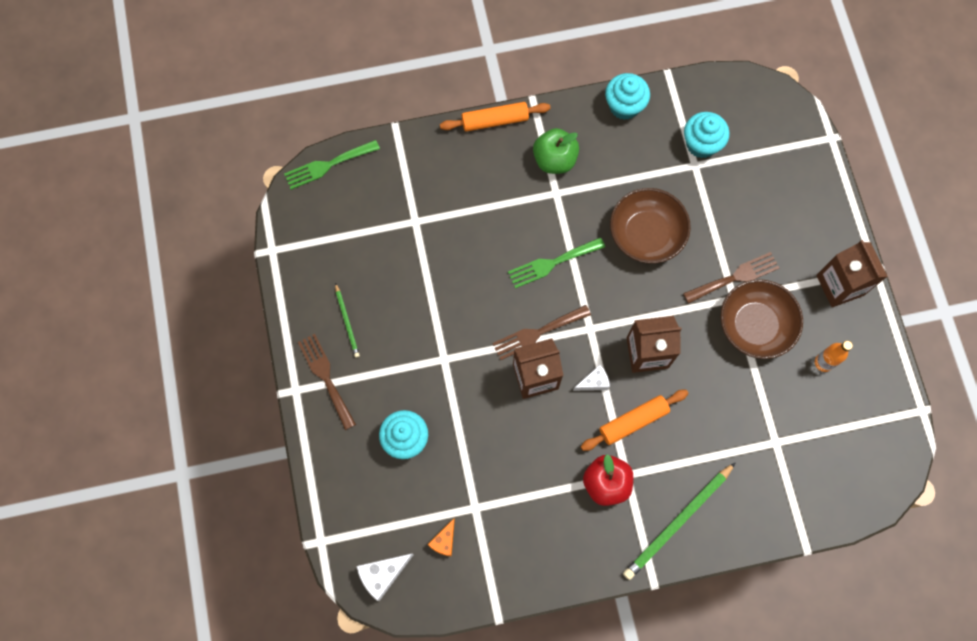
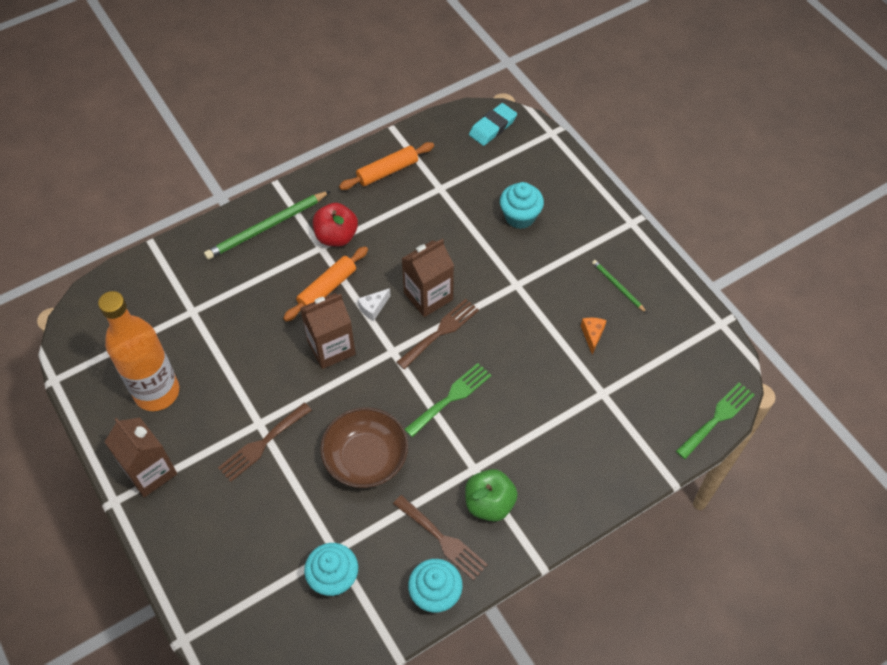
camera: 160 degrees right, 15 degrees down
brown fork [298,334,356,430] -> brown fork moved to [393,495,488,581]
white cheese [357,554,414,601] -> turquoise eraser [469,103,517,146]
orange cheese [428,518,455,557] -> orange cheese moved to [581,318,607,354]
orange rolling pin [440,102,551,132] -> orange rolling pin moved to [339,142,434,190]
green pencil [623,462,736,580] -> green pencil turned 150 degrees counterclockwise [204,191,330,260]
brown bowl [720,279,803,359] -> none
orange bottle [815,341,853,372] -> orange bottle [98,291,179,411], size x2.34

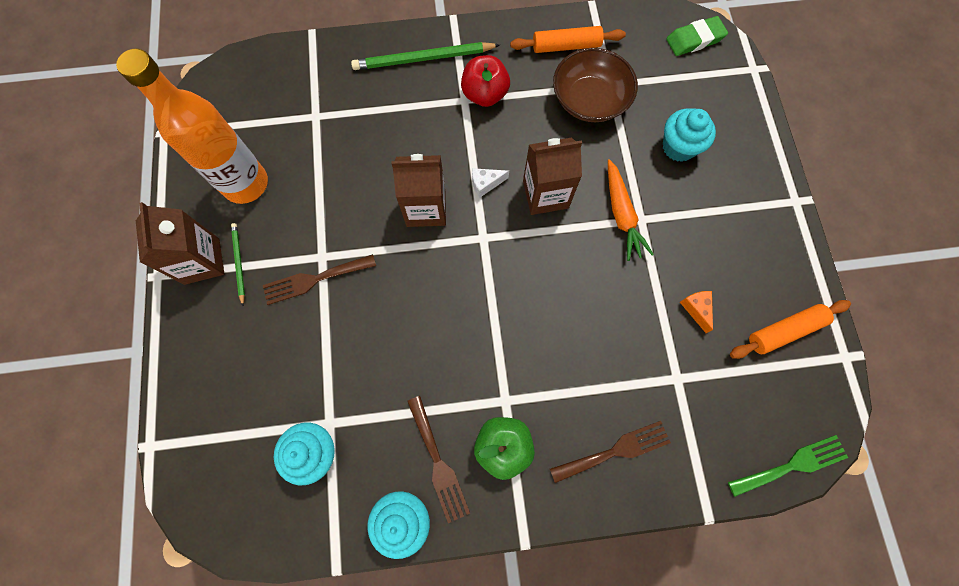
camera: 25 degrees right, 15 degrees up
orange rolling pin [283,246,368,322] -> orange rolling pin moved to [730,300,851,359]
brown bowl [320,407,408,488] -> brown bowl moved to [553,48,638,122]
brown fork [397,299,479,369] -> brown fork moved to [550,421,671,483]
green fork [404,363,492,437] -> none
turquoise eraser [469,103,517,146] -> green eraser [666,16,728,56]
orange cheese [581,318,607,354] -> orange cheese turned 45 degrees counterclockwise [680,291,713,333]
green pencil [592,260,647,313] -> green pencil moved to [231,223,245,306]
none -> orange carrot [608,159,654,261]

